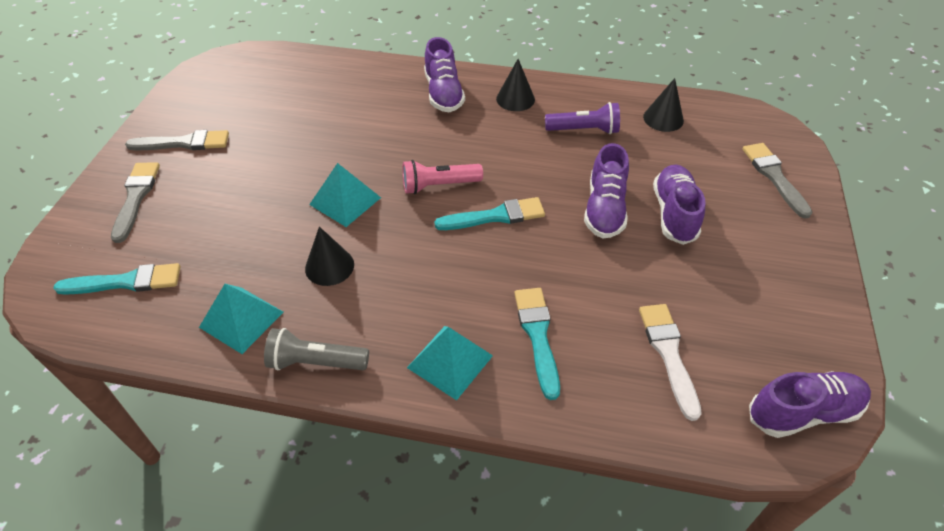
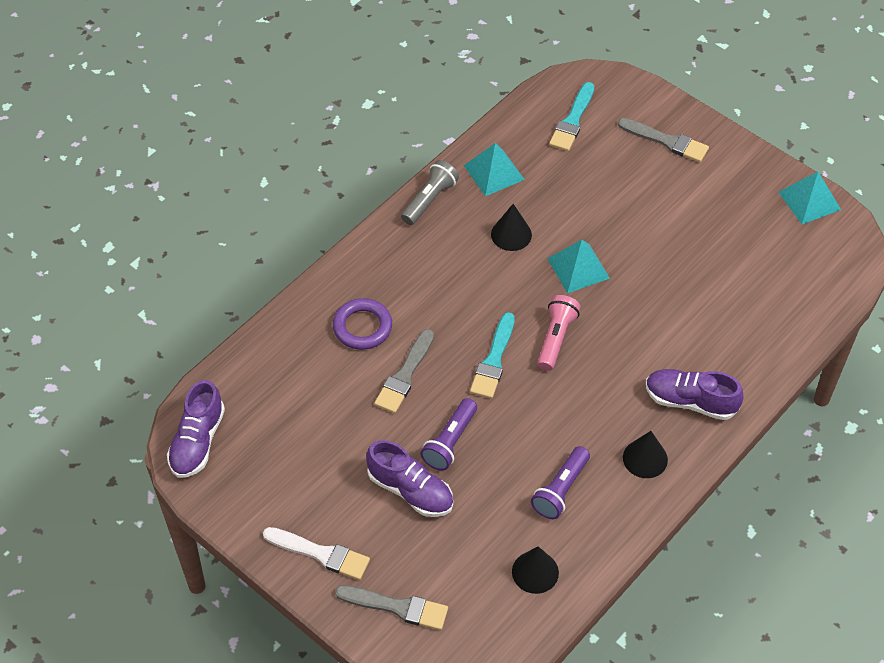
camera: 120 degrees right, 5 degrees up
grey brush [125,130,229,150] -> grey brush moved to [374,329,434,413]
turquoise pyramid [407,326,493,400] -> turquoise pyramid moved to [779,172,841,224]
turquoise brush [514,288,560,400] -> purple ring [333,298,392,350]
purple shoe [584,143,629,239] -> purple flashlight [420,398,477,471]
white brush [639,304,702,421] -> white brush moved to [263,527,370,580]

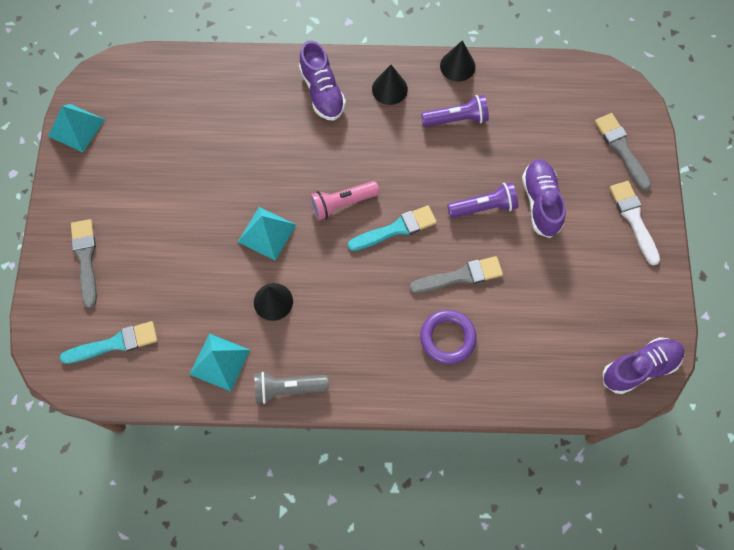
camera: 130 degrees left, 15 degrees up
black cone [512,546,559,594] -> black cone moved to [440,40,475,82]

